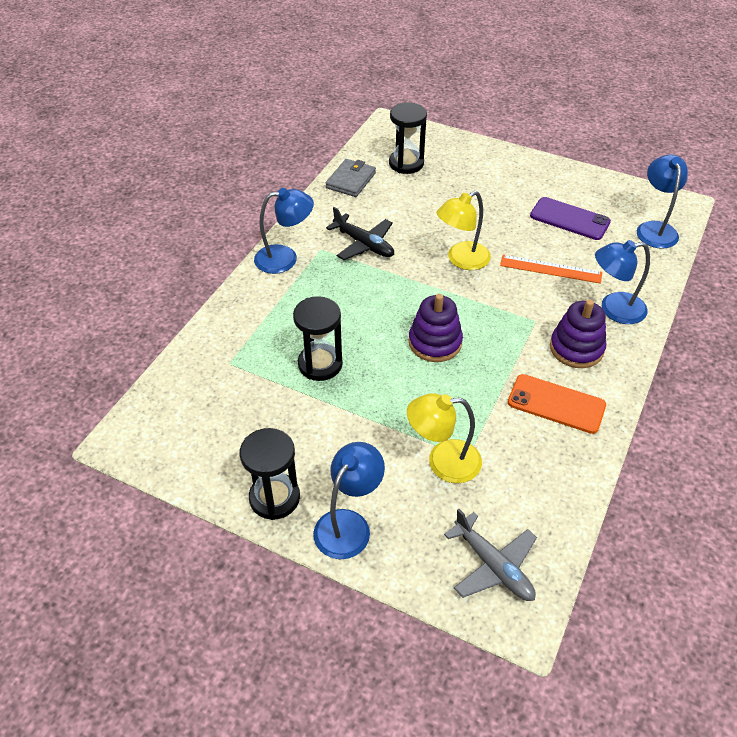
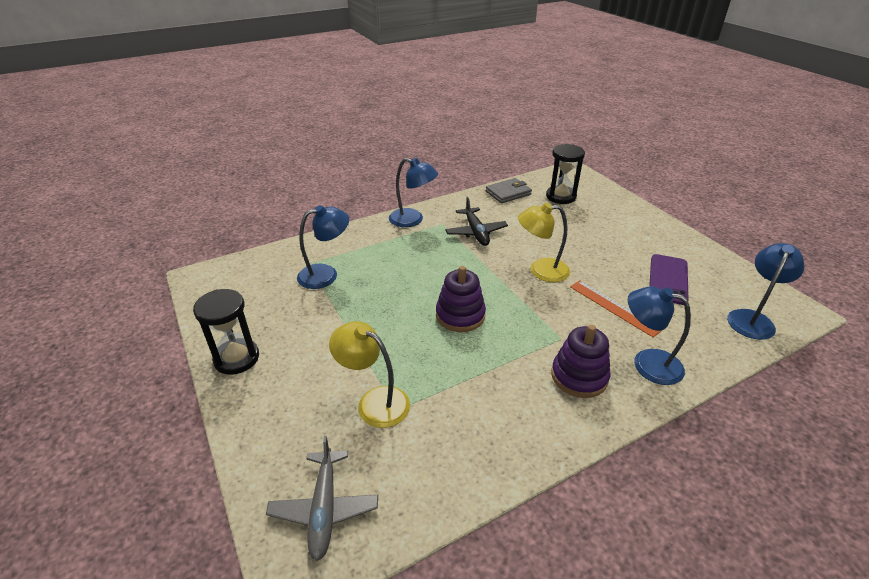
camera: 35 degrees right, 10 degrees down
black hourglass [293,296,343,381] -> none
blue lamp [313,442,385,559] -> blue lamp moved to [297,205,349,289]
orange phone [508,374,606,434] -> none
purple phone [530,197,611,240] -> purple phone turned 45 degrees clockwise [649,254,689,305]

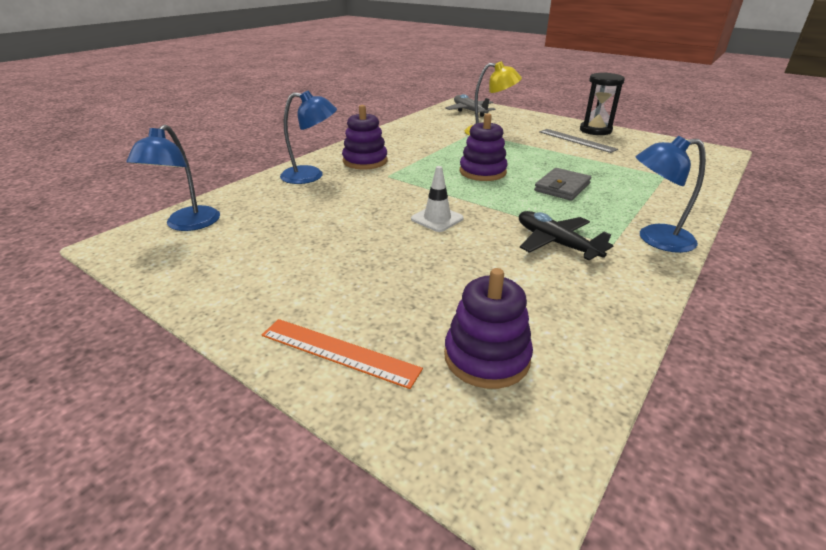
camera: 155 degrees right, 5 degrees down
blue lamp [297,205,349,289] -> none
grey wallet [486,178,532,203] -> grey wallet moved to [534,168,591,201]
yellow lamp [518,203,570,282] -> white traffic cone [411,166,464,232]
black hourglass [546,144,585,204] -> purple stacking toy [444,268,533,389]
orange ruler [570,280,662,337] -> orange ruler moved to [262,319,423,389]
purple phone [649,254,689,305] -> none
none -> grey ruler [539,129,618,153]

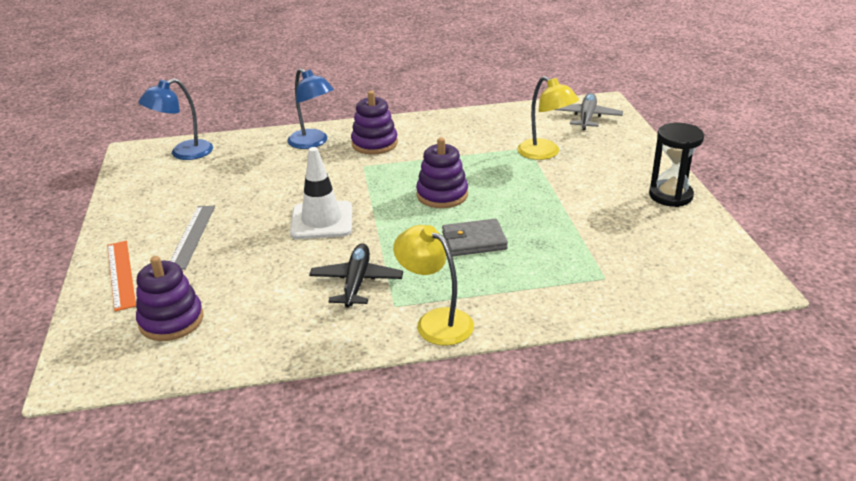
camera: 45 degrees right, 0 degrees up
white traffic cone [411,166,464,232] -> white traffic cone [290,147,352,239], size x1.56
grey ruler [539,129,618,153] -> grey ruler moved to [170,206,215,269]
blue lamp [636,136,706,253] -> yellow lamp [393,225,474,346]

